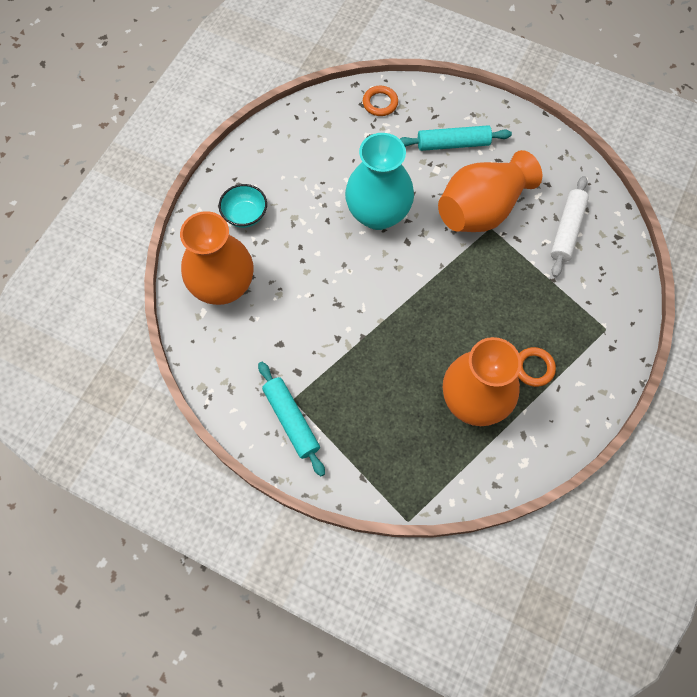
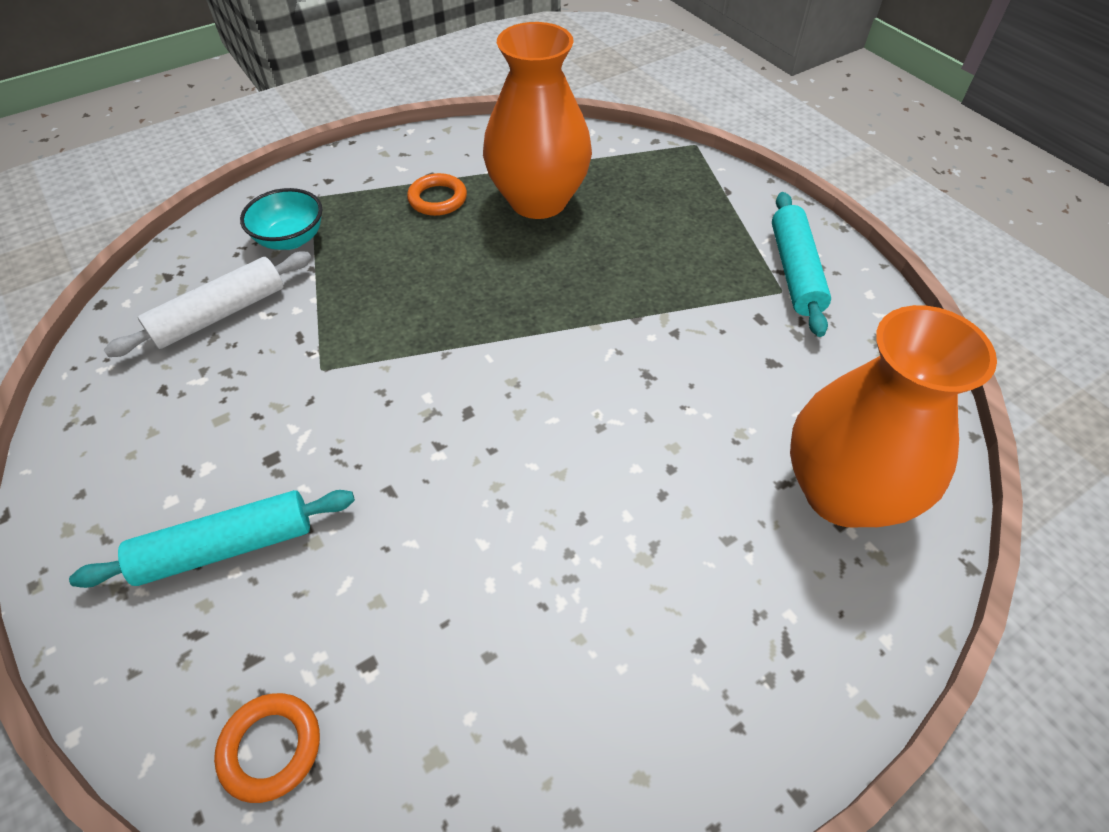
camera: 150 degrees left, 15 degrees down
turquoise bowl [219,184,267,228] -> turquoise bowl moved to [240,188,323,250]
turquoise vase [345,133,414,230] -> none
turquoise rolling pin [400,125,512,151] -> turquoise rolling pin turned 45 degrees counterclockwise [69,490,355,588]
orange vase [438,150,542,232] -> none

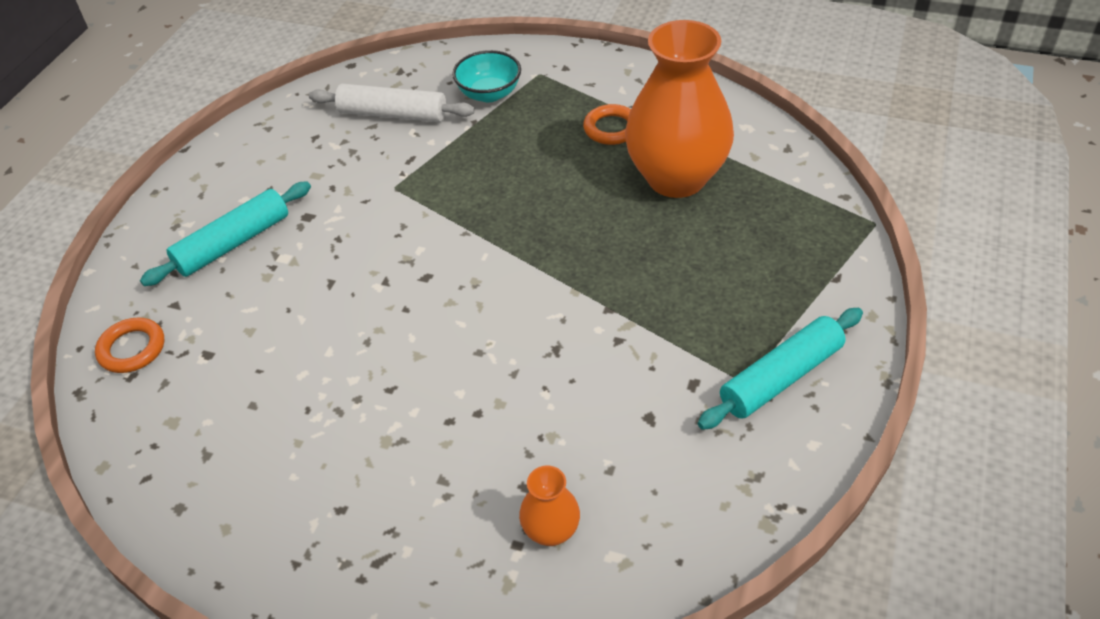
camera: 55 degrees right, 5 degrees down
turquoise rolling pin [69,490,355,588] -> turquoise rolling pin turned 75 degrees counterclockwise [140,181,311,286]
orange vase [790,305,997,527] -> orange vase [519,466,580,546], size x0.43

